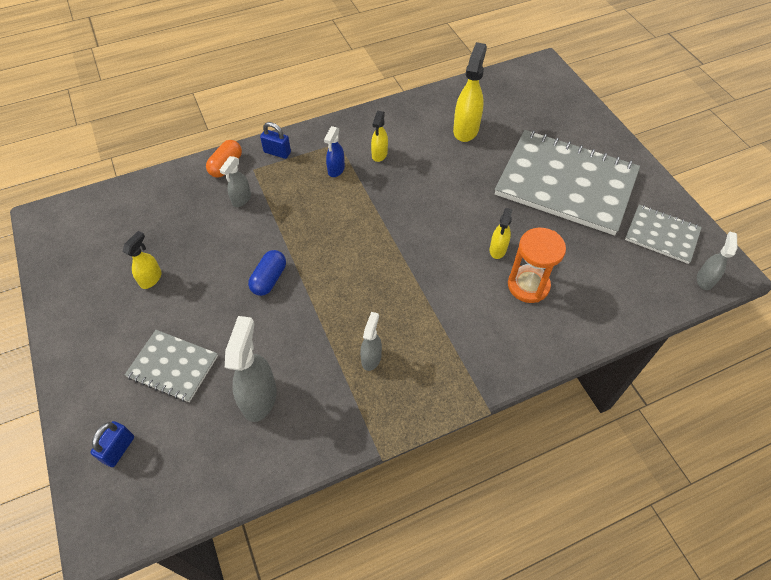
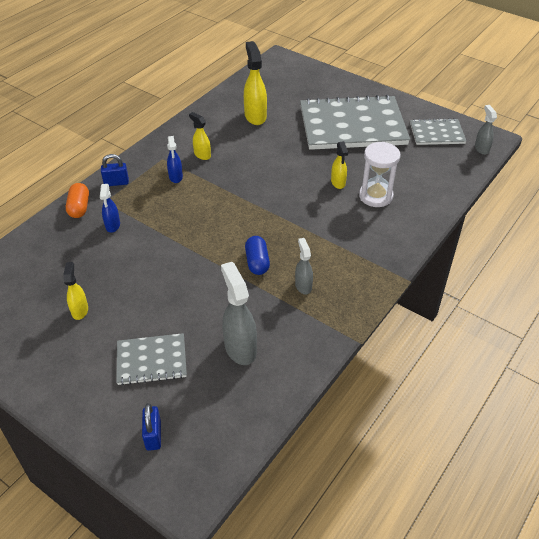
camera: 30 degrees left, 10 degrees down
grey spray bottle [220,156,251,207] -> blue spray bottle [100,184,120,233]
blue capsule [248,250,286,296] -> blue capsule moved to [245,236,270,275]
yellow spray bottle [371,111,388,162] -> yellow spray bottle turned 150 degrees clockwise [189,112,211,160]
orange hourglass [508,228,566,303] -> white hourglass [359,142,401,207]

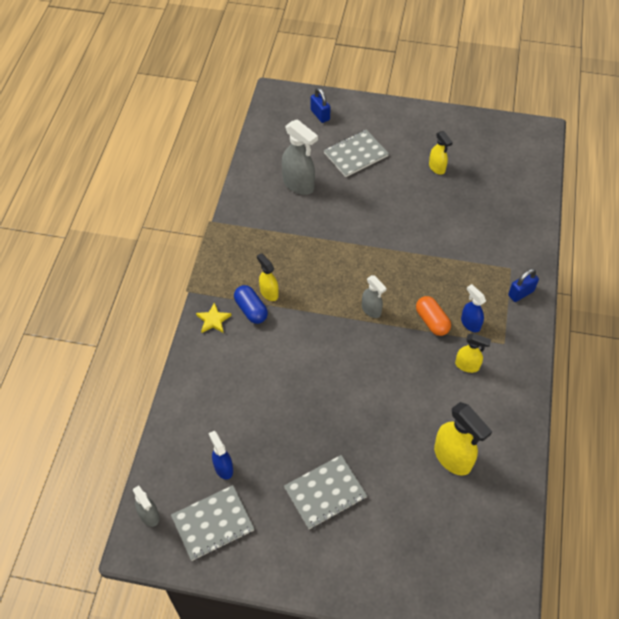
camera: 155 degrees right, 10 degrees up
orange capsule [66,183,89,218] -> orange capsule moved to [416,296,451,336]
blue spray bottle [100,184,120,233] -> blue spray bottle moved to [209,431,233,479]
blue capsule [245,236,270,275] -> blue capsule moved to [234,285,268,324]
grey spray bottle [295,238,313,294] -> grey spray bottle moved to [362,275,387,318]
grey notebook [300,95,410,150] -> grey notebook [284,455,367,529], size x0.50
yellow spray bottle [331,141,348,189] -> yellow spray bottle moved to [257,253,279,301]
white hourglass [359,142,401,207] -> none
none -> yellow star [196,303,232,333]

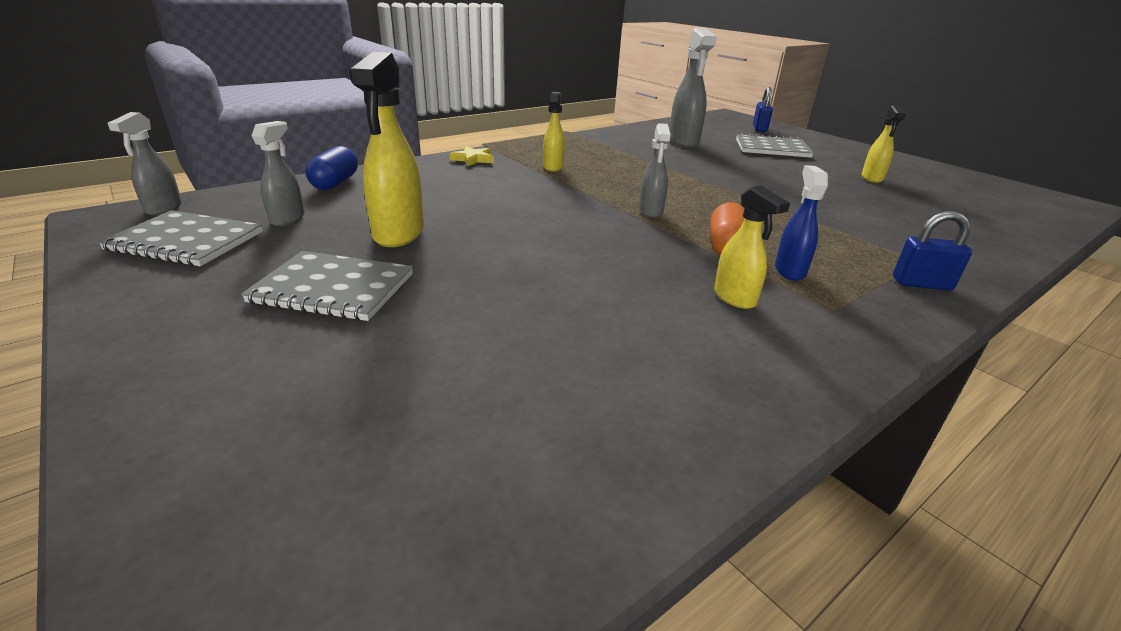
camera: 40 degrees right, 25 degrees down
blue spray bottle [209,431,233,479] -> grey spray bottle [252,121,304,226]
blue capsule [234,285,268,324] -> blue capsule moved to [306,146,358,190]
yellow spray bottle [434,402,492,476] -> yellow spray bottle moved to [349,52,424,247]

